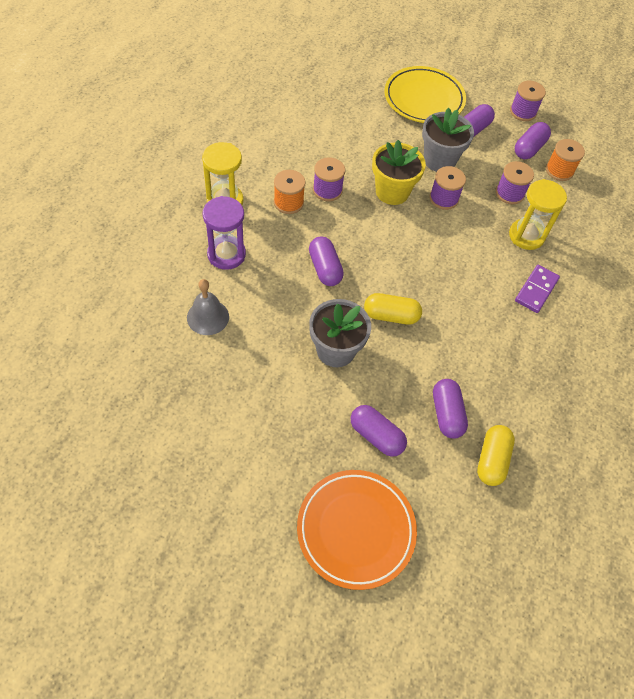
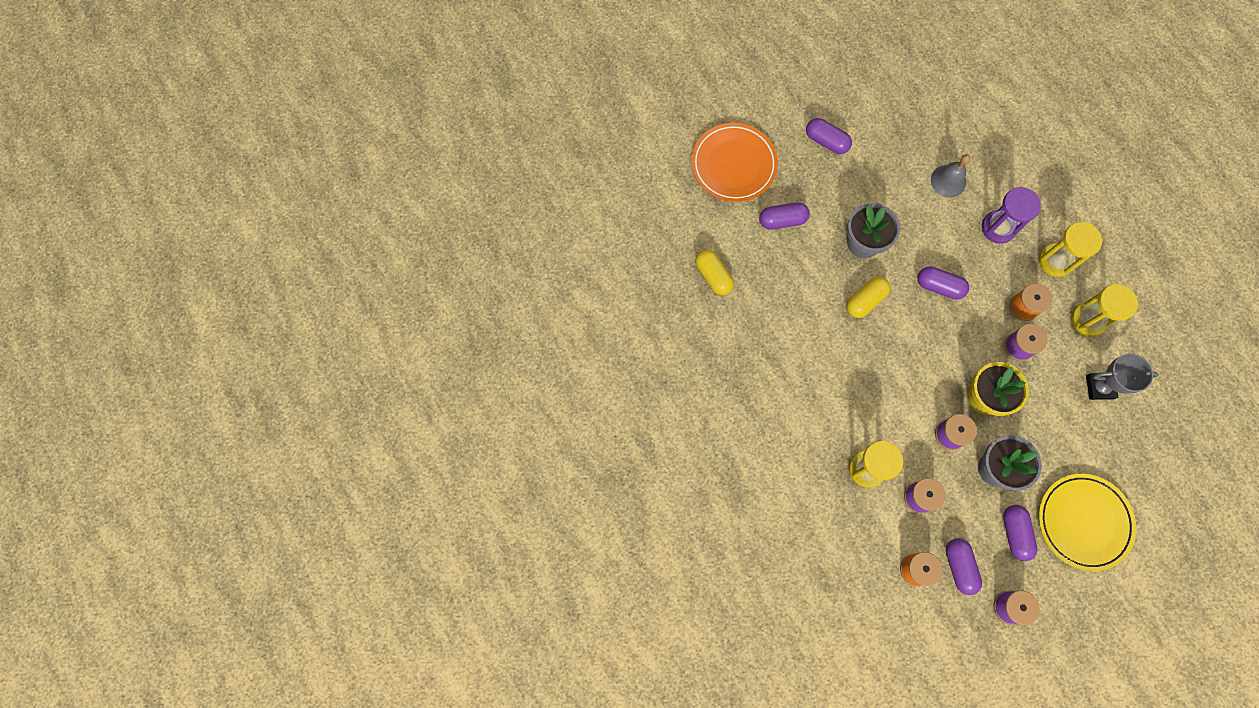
camera: 135 degrees right, 15 degrees up
purple capsule [433,379,468,439] -> purple capsule moved to [806,118,852,154]
purple domino [515,265,560,313] -> none
none -> yellow hourglass [1071,284,1138,337]
none -> grey trophy [1086,353,1159,400]

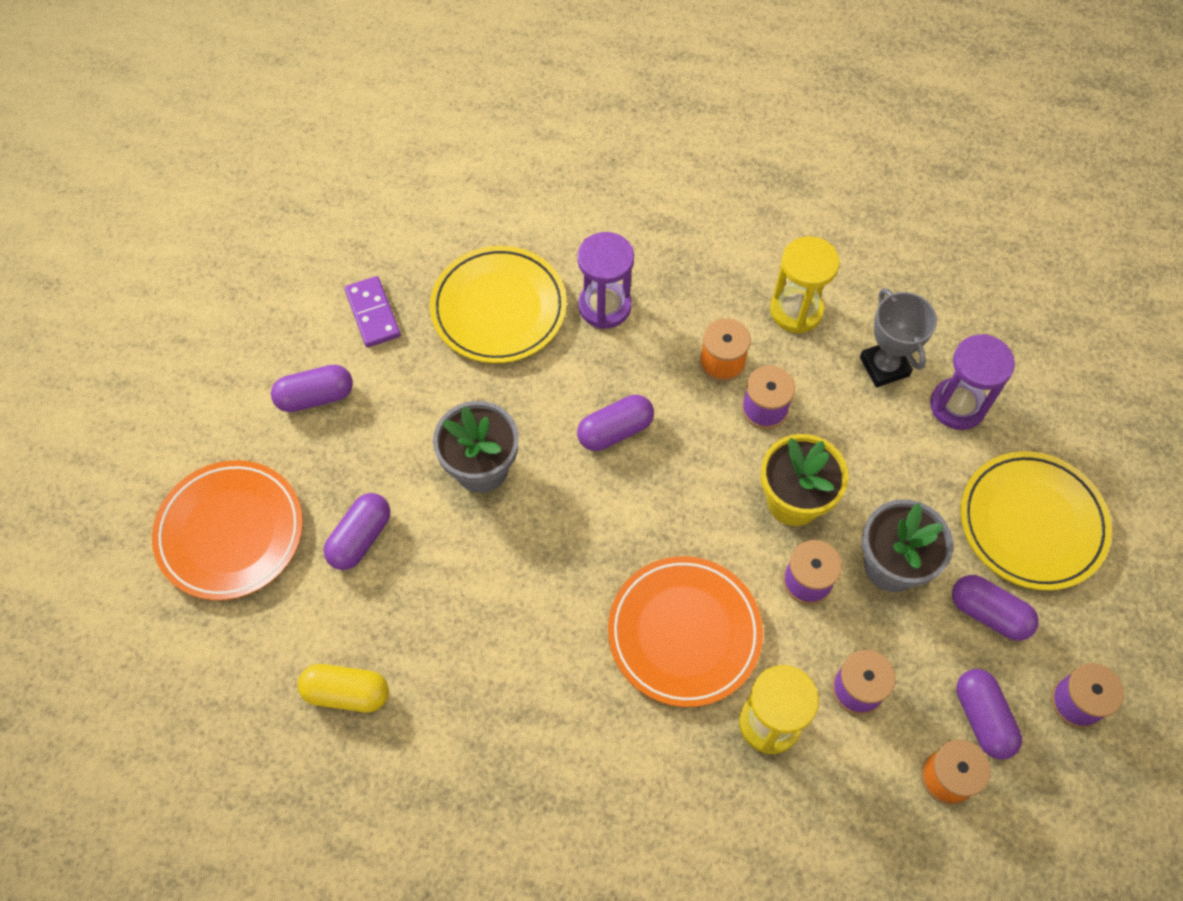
camera: 50 degrees left, 10 degrees down
yellow capsule [846,276,890,318] -> none
grey bell [931,154,970,198] -> yellow plate [430,246,567,363]
purple capsule [946,538,982,595] -> purple capsule turned 45 degrees clockwise [956,669,1022,760]
yellow hourglass [1038,222,1102,277] -> none
grey trophy [1086,353,1159,400] -> grey trophy turned 60 degrees counterclockwise [860,288,937,387]
none -> purple domino [344,276,401,348]
none -> orange plate [608,556,763,707]
none -> purple hourglass [930,334,1015,430]

